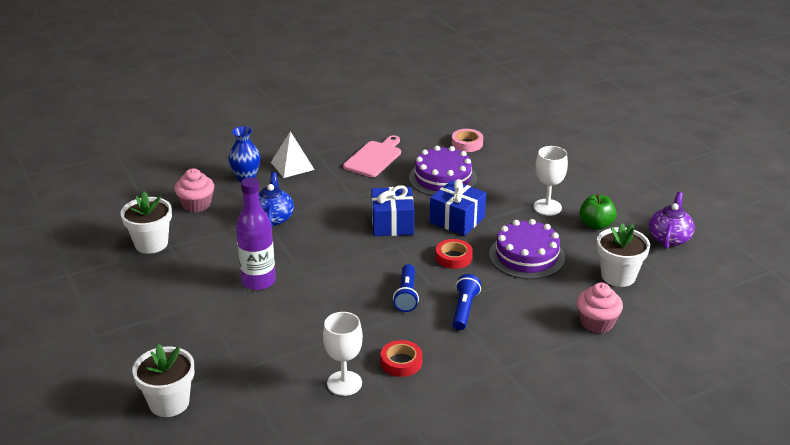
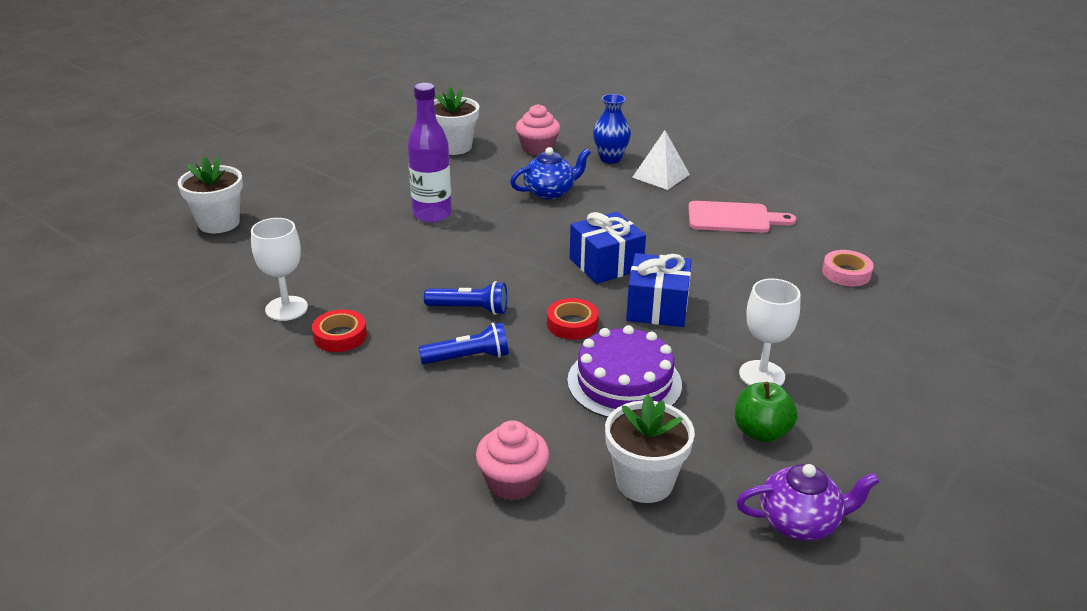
camera: 65 degrees right, 0 degrees up
blue flashlight [393,264,419,312] -> blue flashlight turned 150 degrees counterclockwise [424,281,507,315]
purple cake [409,146,477,196] -> none

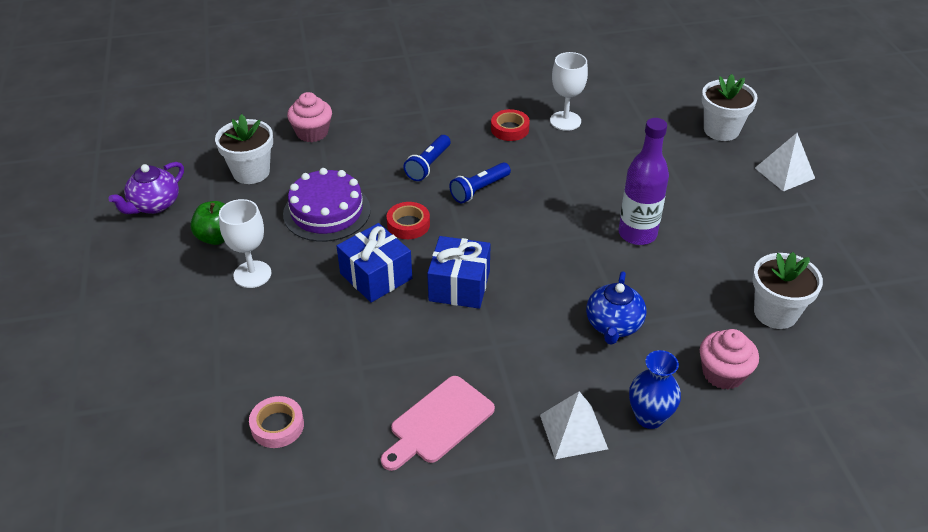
camera: 130 degrees right, 10 degrees up
none -> white pyramid [755,133,815,192]

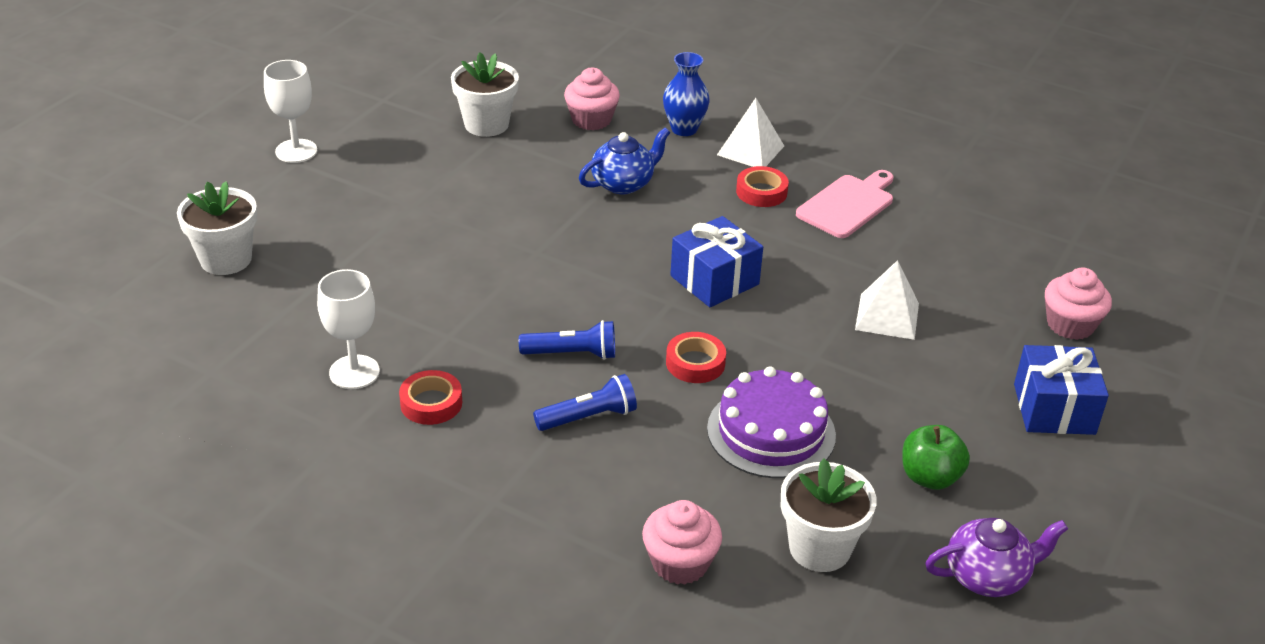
camera: 140 degrees left, 5 degrees down
white goblet [219,199,271,288] -> white goblet moved to [264,60,317,163]
pink tape [249,396,304,448] -> none
blue gift [337,223,412,303] -> blue gift moved to [1014,345,1109,435]
pink cutting board [381,376,495,471] -> pink cutting board turned 45 degrees counterclockwise [796,170,894,238]
purple bottle [619,118,669,245] -> none
white pyramid [755,133,815,192] -> white pyramid moved to [855,260,919,340]
none -> red tape [736,166,789,207]
none -> pink cupcake [1045,267,1112,340]

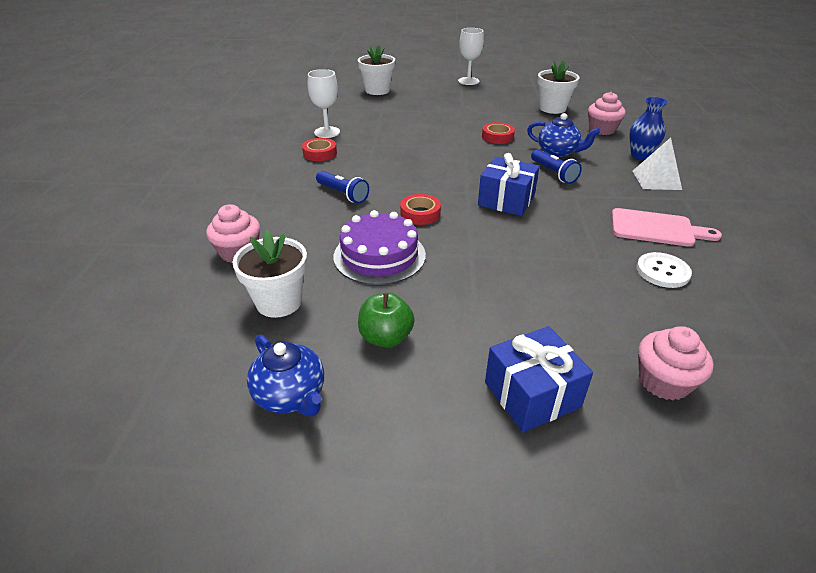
camera: 65 degrees right, 0 degrees up
blue flashlight [519,320,615,360] -> blue flashlight moved to [531,149,582,184]
red tape [736,166,789,207] -> red tape moved to [482,122,515,144]
white pyramid [855,260,919,340] -> none
purple teapot [925,518,1068,597] -> blue teapot [247,334,324,416]
none -> white button [636,252,692,288]

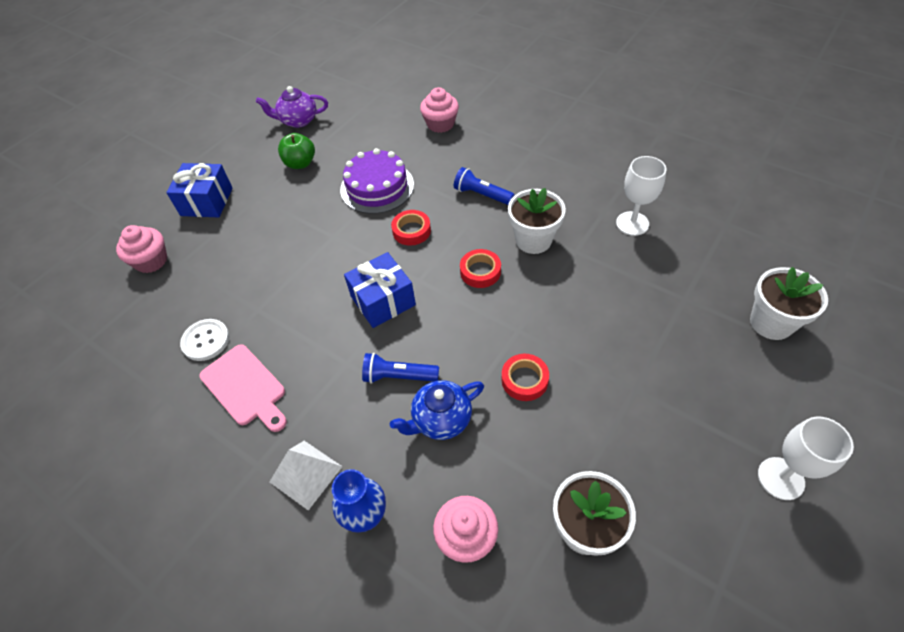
camera: 125 degrees right, 15 degrees up
white flower pot [232,230,307,318] -> white flower pot moved to [508,188,566,254]
blue teapot [247,334,324,416] -> purple teapot [256,86,328,128]
red tape [302,138,337,161] -> red tape moved to [460,249,501,288]
blue flashlight [316,171,369,203] -> blue flashlight turned 45 degrees clockwise [454,167,515,205]
pink cutting board [612,208,722,247] -> pink cutting board turned 90 degrees counterclockwise [199,344,287,432]

